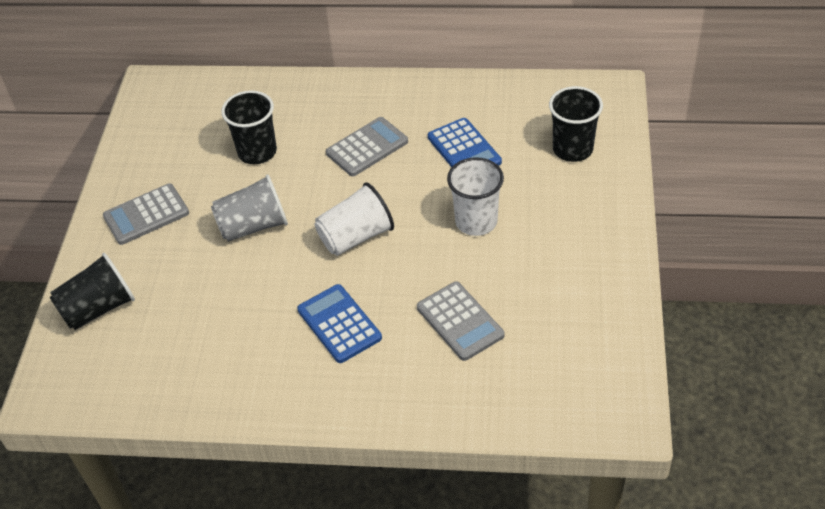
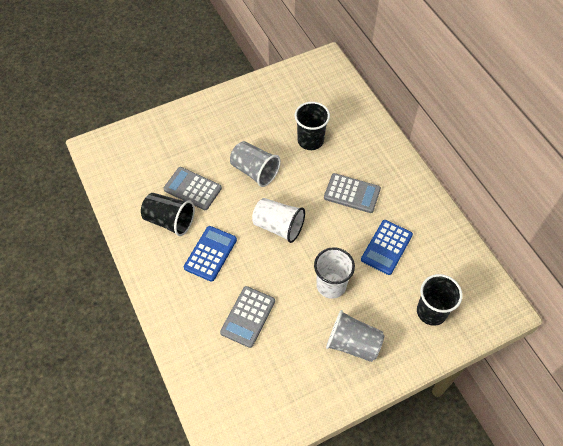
camera: 55 degrees right, 10 degrees up
black cup [50,253,135,330] -> black cup moved to [141,193,195,236]
grey calculator [103,183,189,245] -> grey calculator moved to [163,167,222,210]
none -> grey cup [326,310,384,362]

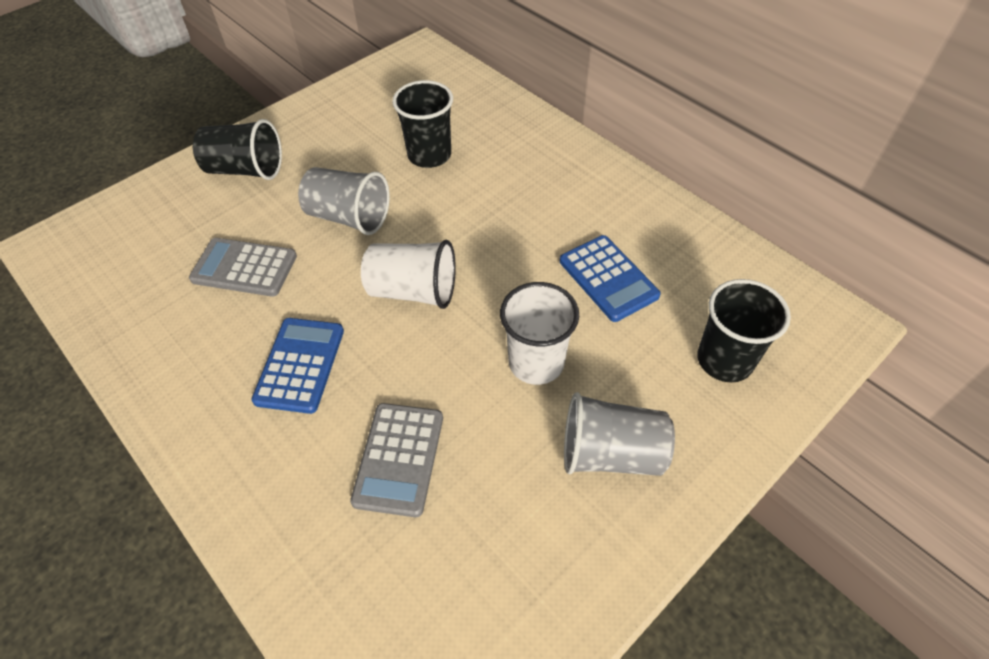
camera: 15 degrees left, 5 degrees down
black cup [141,193,195,236] -> black cup moved to [193,119,282,180]
grey calculator [324,173,381,213] -> none
blue calculator [361,220,413,275] -> blue calculator turned 45 degrees counterclockwise [560,235,661,322]

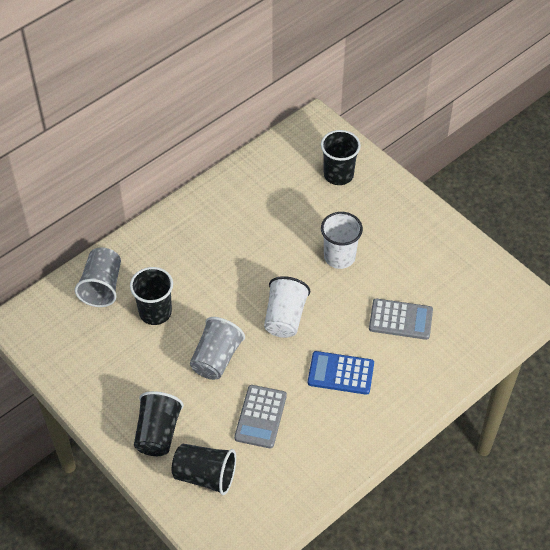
camera: 90 degrees left, 0 degrees up
blue calculator [560,235,661,322] -> none
grey cup [564,392,675,476] -> grey cup moved to [75,247,121,307]
none -> black cup [172,444,236,495]

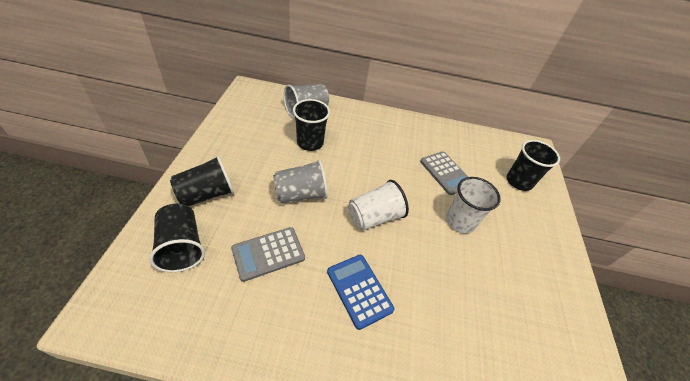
camera: 45 degrees right, 5 degrees down
grey calculator [369,298,433,340] -> grey calculator moved to [420,151,468,195]

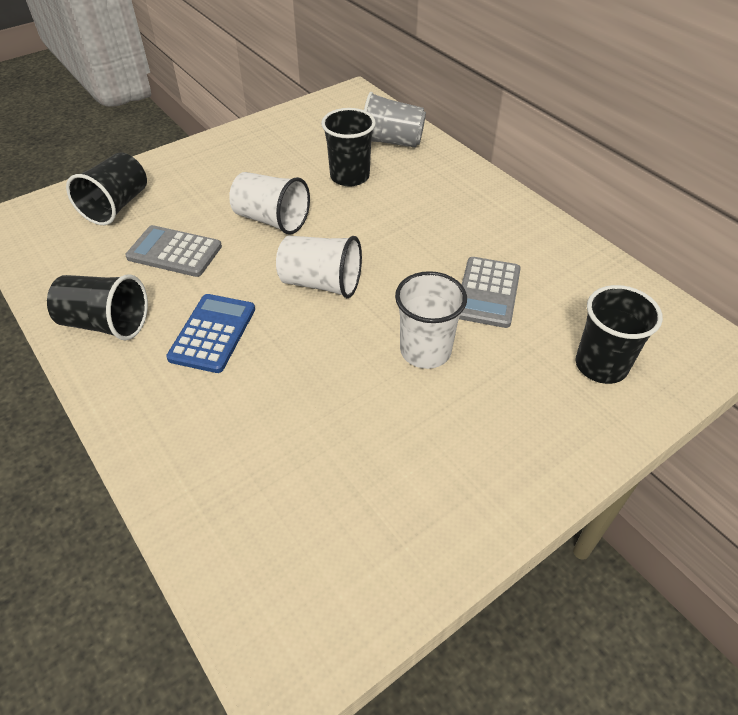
camera: 50 degrees right, 0 degrees up
black cup [170,155,234,206] -> black cup moved to [47,274,148,340]
grey cup [273,160,328,203] -> white cup [229,172,310,235]

